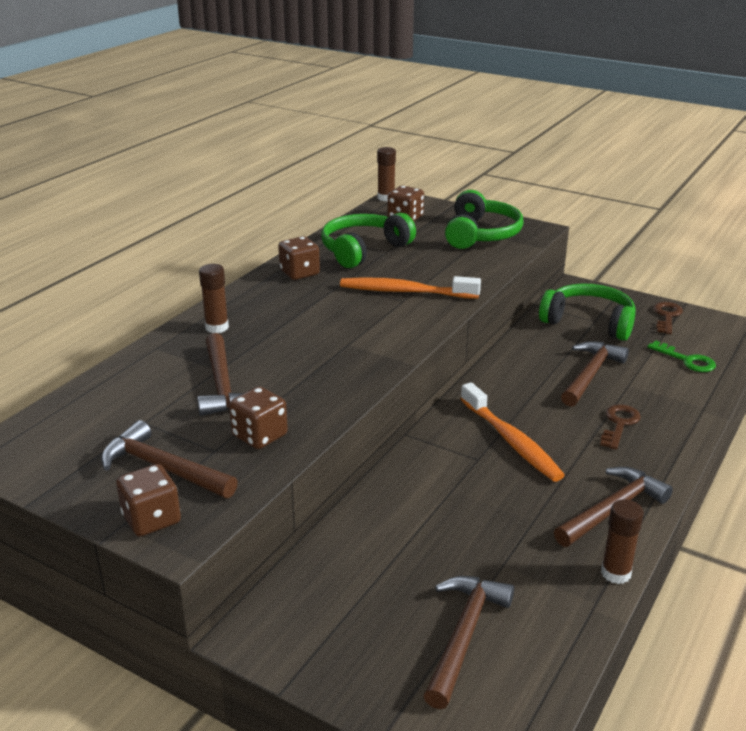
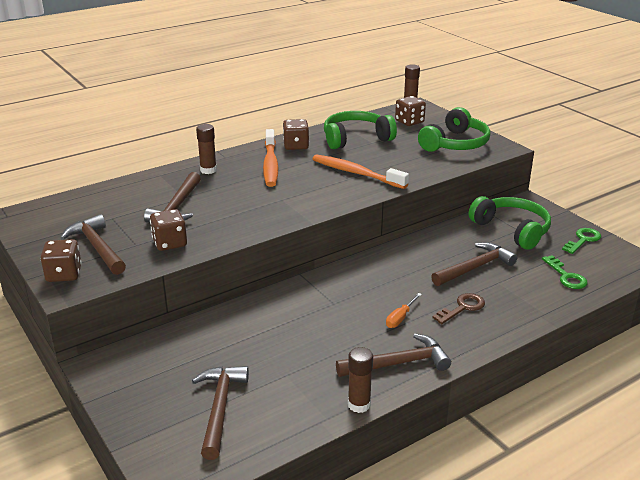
camera: 25 degrees right, 0 degrees up
brown hammer [424,576,514,709] -> brown hammer turned 45 degrees counterclockwise [192,366,249,460]
orange toothbrush [461,382,565,482] -> orange toothbrush moved to [263,129,278,187]
brown key [654,302,683,334] -> green key [562,228,601,254]
none -> orange screwdriver [386,293,422,328]

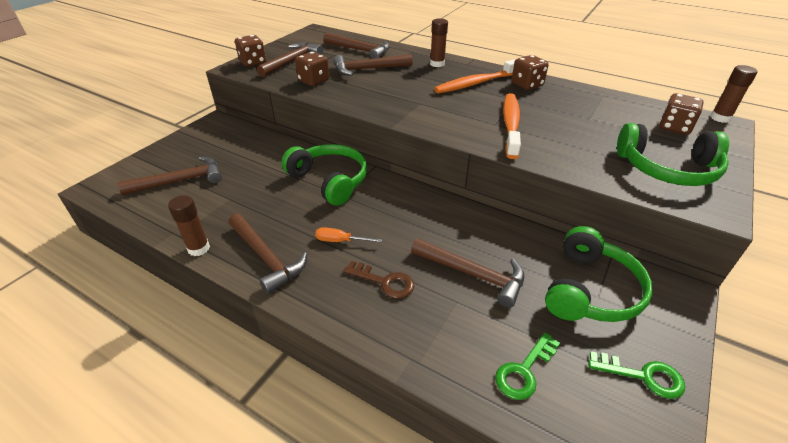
camera: 65 degrees right, 10 degrees up
green headphones [324,111,397,149] -> green headphones moved to [281,144,367,206]
none -> brown hammer [323,33,390,59]

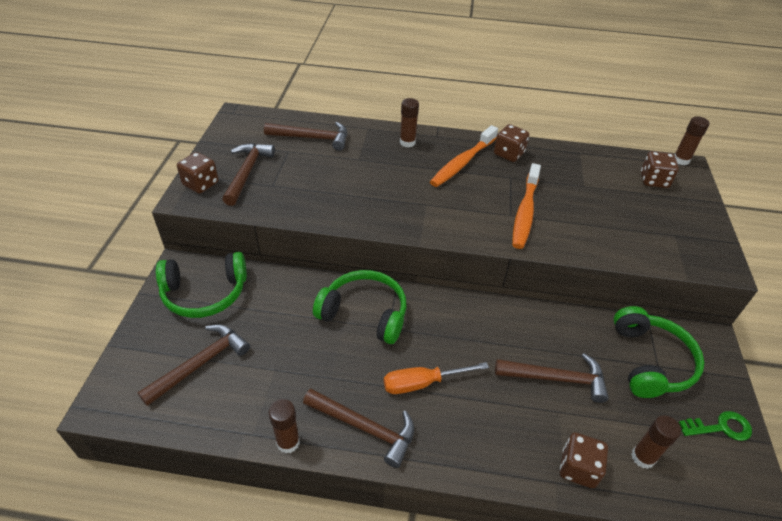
camera: 25 degrees left, 5 degrees up
brown dice [295,52,330,86] -> brown dice moved to [560,432,608,488]
orange screwdriver [315,227,382,242] -> orange screwdriver [384,362,489,394], size x1.57
brown hammer [333,54,413,76] -> none
brown key [343,261,414,299] -> none
green key [495,333,560,400] -> brown glue stick [631,415,681,469]
orange toothbrush [503,93,521,159] -> orange toothbrush turned 150 degrees counterclockwise [512,163,541,249]
green headphones [617,123,729,186] -> green headphones moved to [156,252,247,318]

